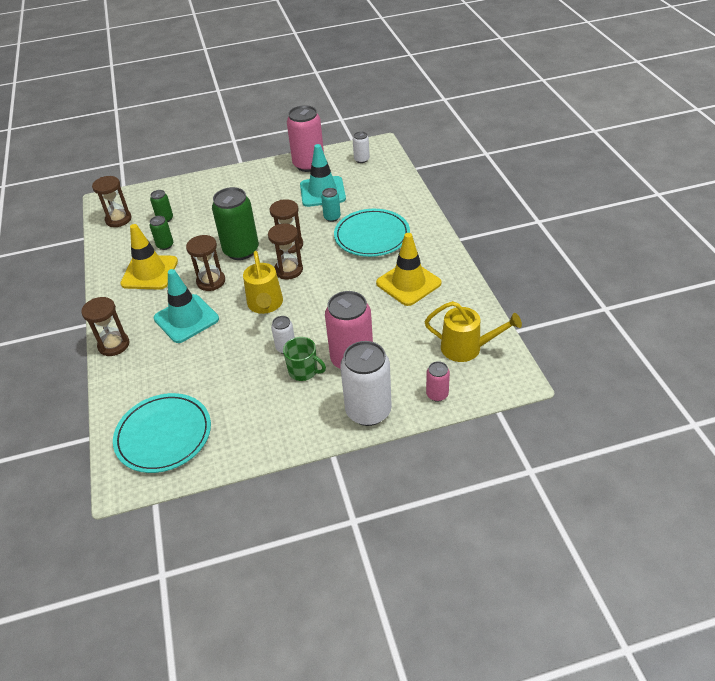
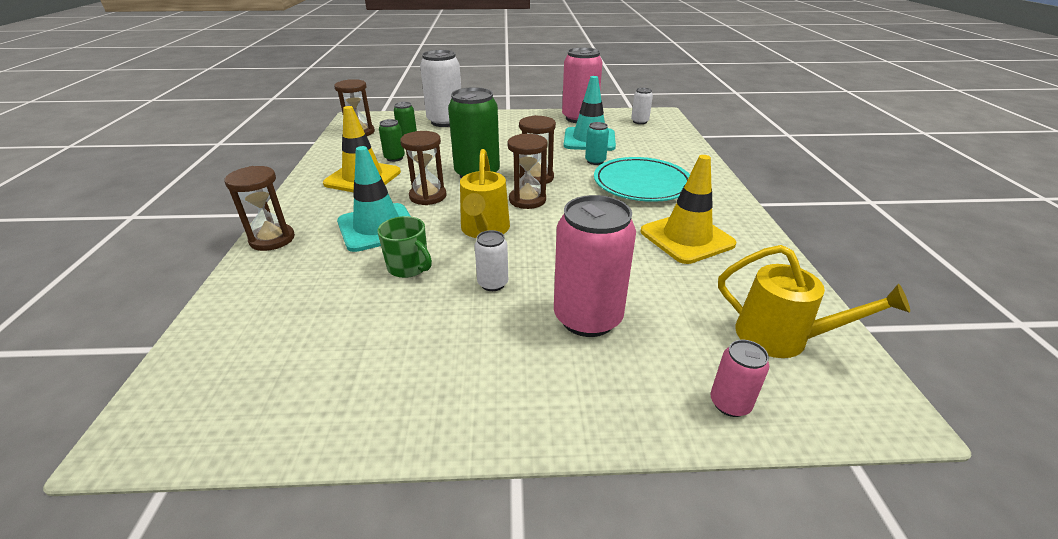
camera: 10 degrees right, 10 degrees down
turquoise plate [113,393,211,473] -> none
green mug [283,337,326,381] -> green mug moved to [377,216,432,278]
white can [340,341,392,426] -> white can moved to [420,50,461,127]

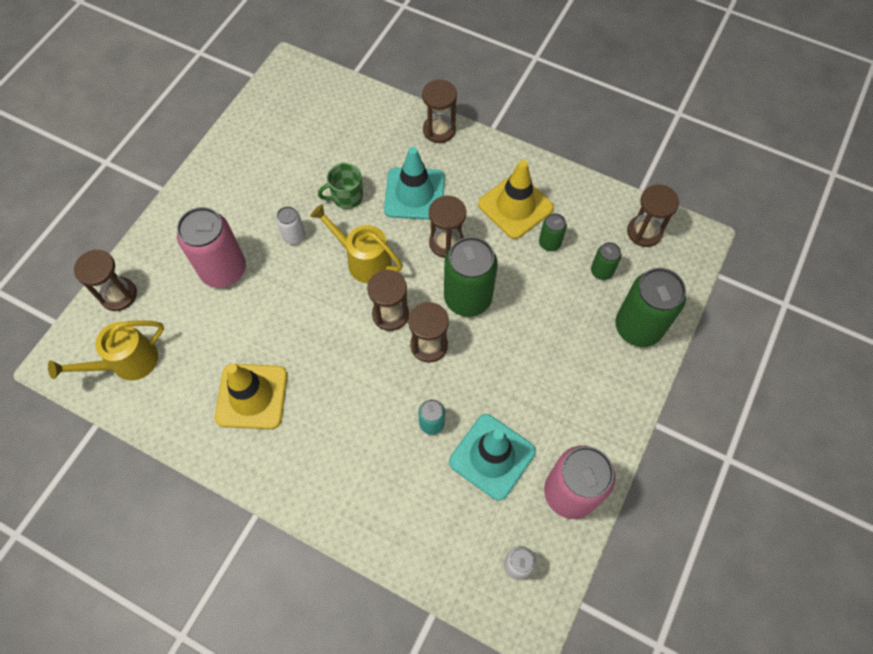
camera: 120 degrees right, 30 degrees up
white can [420,50,461,127] -> green can [615,268,686,347]
turquoise plate [594,157,690,202] -> none
pink can [711,340,769,417] -> brown hourglass [74,250,137,311]

